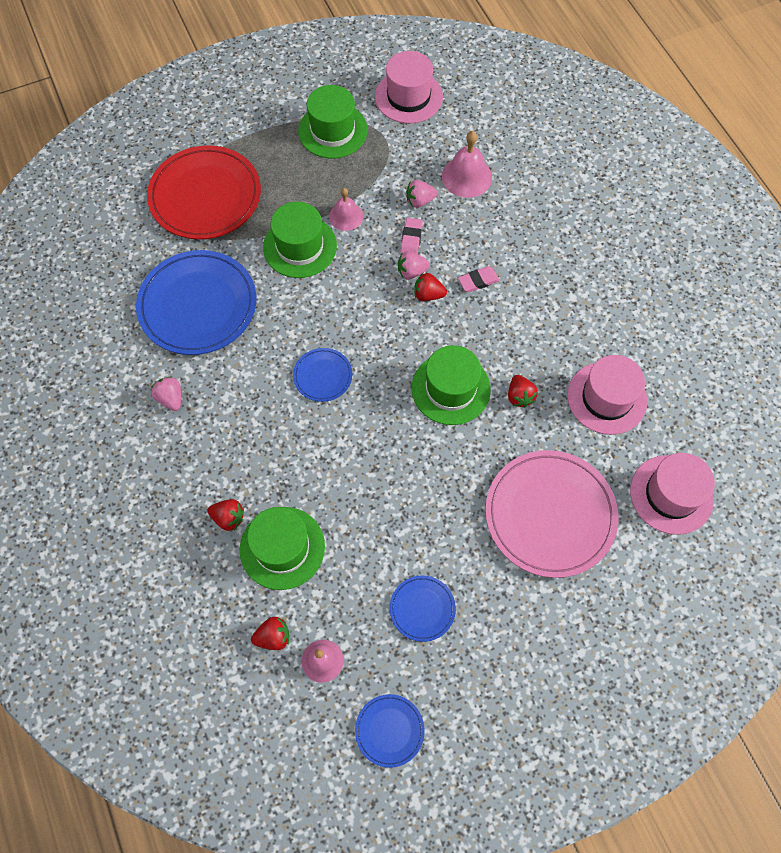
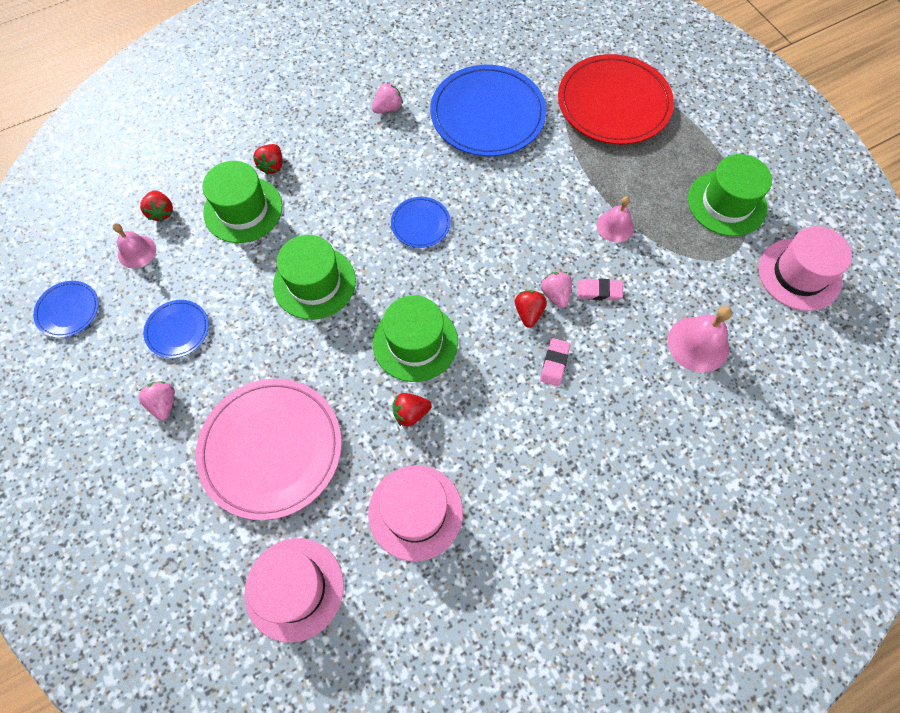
camera: 85 degrees right, 0 degrees up
green hat [263,202,337,278] -> green hat moved to [273,235,356,320]
pink strawberry [406,180,437,208] -> pink strawberry moved to [138,382,175,421]
pink eraser [458,266,500,292] -> pink eraser turned 45 degrees clockwise [540,338,570,386]

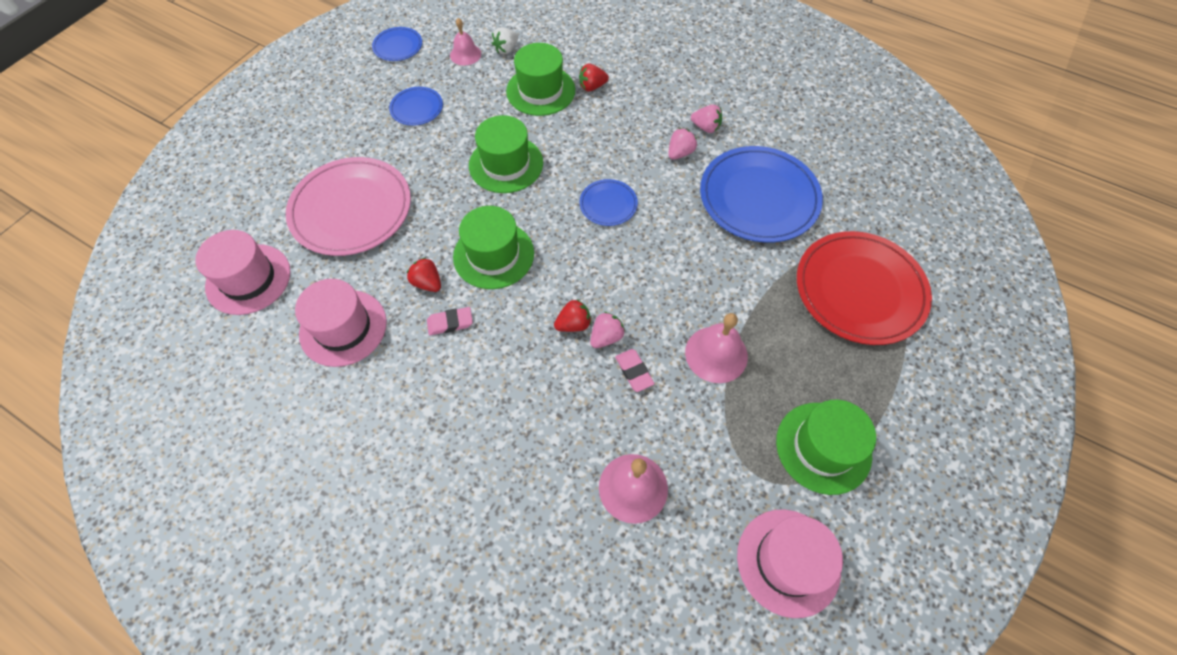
camera: 60 degrees right, 5 degrees down
pink strawberry [138,382,175,421] -> pink strawberry moved to [668,128,697,160]
red strawberry [140,190,173,222] -> white strawberry [491,27,518,54]
pink eraser [540,338,570,386] -> pink eraser moved to [427,307,473,335]
pink bell [597,197,634,242] -> pink bell [685,313,748,383], size x1.51

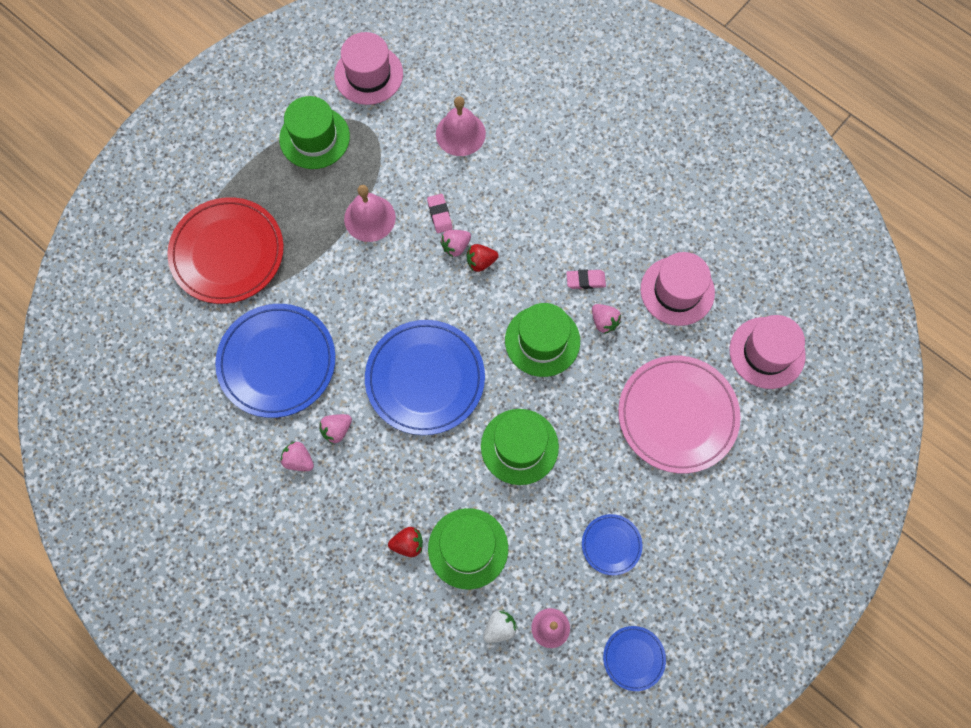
camera: 170 degrees left, 10 degrees up
red strawberry [407,257,441,292] -> pink strawberry [592,304,621,334]
blue plate [579,179,638,226] -> blue plate [365,320,485,435], size x2.08

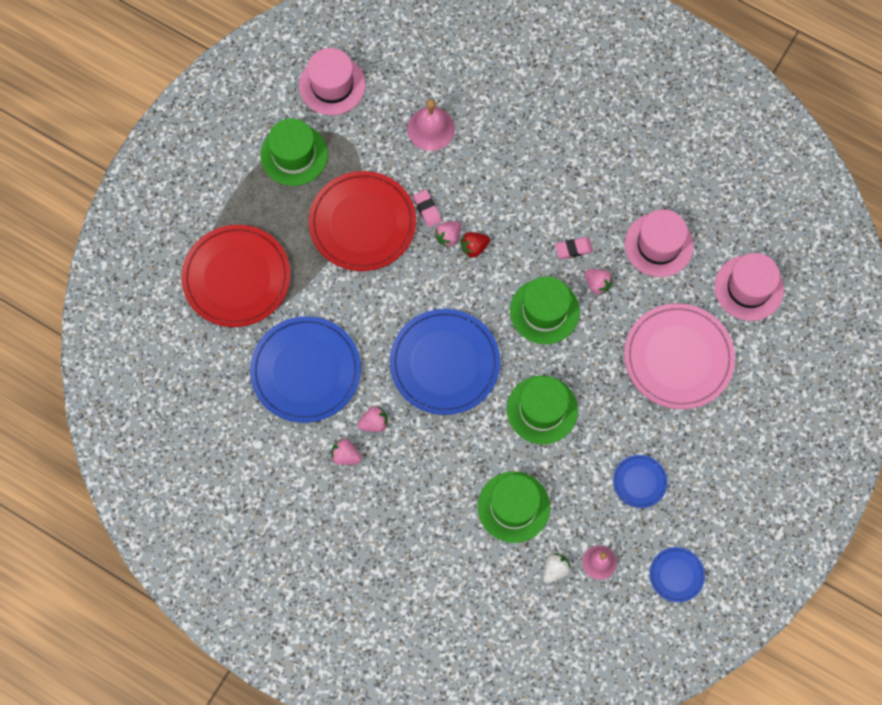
camera: 10 degrees left, 0 degrees up
pink strawberry [319,414,352,444] -> pink strawberry turned 150 degrees counterclockwise [357,406,388,432]
pink bell [344,185,396,242] -> red plate [309,171,416,271]
red strawberry [388,527,423,557] -> none

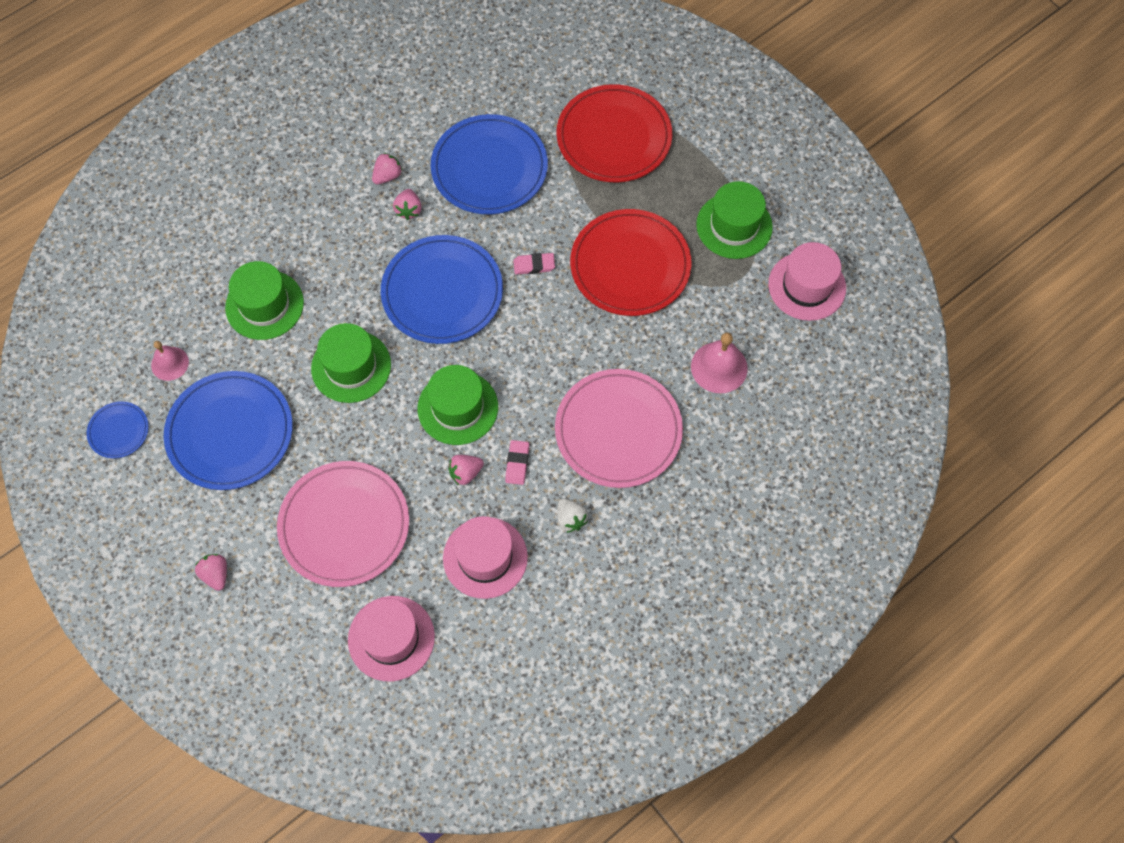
camera: 110 degrees right, 5 degrees down
pink eraser [413,190,442,227] -> pink eraser moved to [513,253,555,275]
pink strawberry [434,221,461,248] -> pink strawberry moved to [195,554,227,591]
red strawberry [461,232,490,258] -> none
white strawberry [543,553,571,584] -> white strawberry moved to [557,499,588,533]
blue plate [613,455,668,508] -> blue plate [164,371,293,490], size x2.08
none -> pink plate [555,369,683,488]

